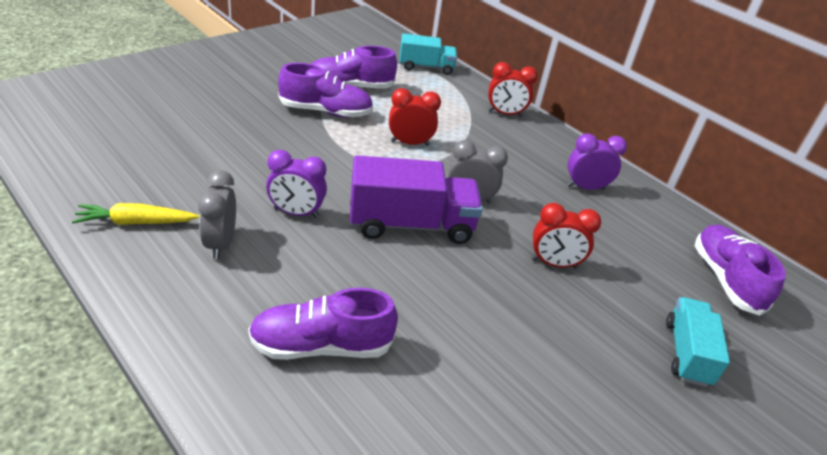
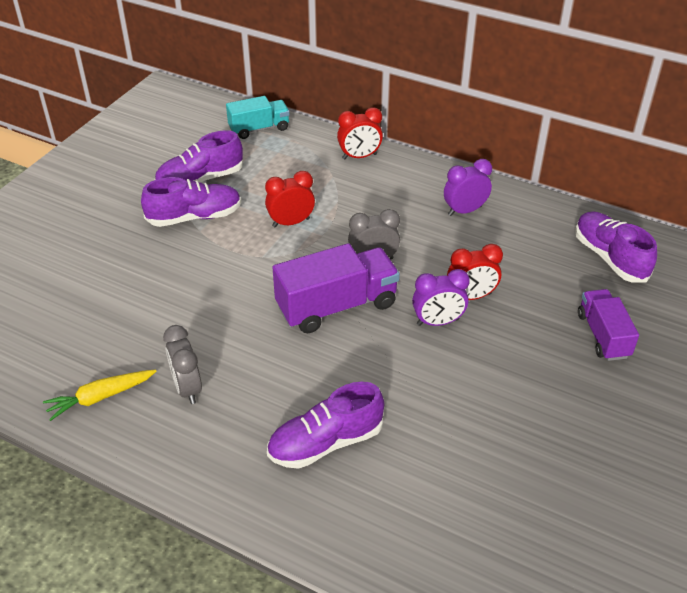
camera: 15 degrees left, 5 degrees up
purple clock [266,150,327,218] -> purple clock moved to [412,269,470,326]
turquoise truck [666,297,730,387] -> purple truck [578,289,639,361]

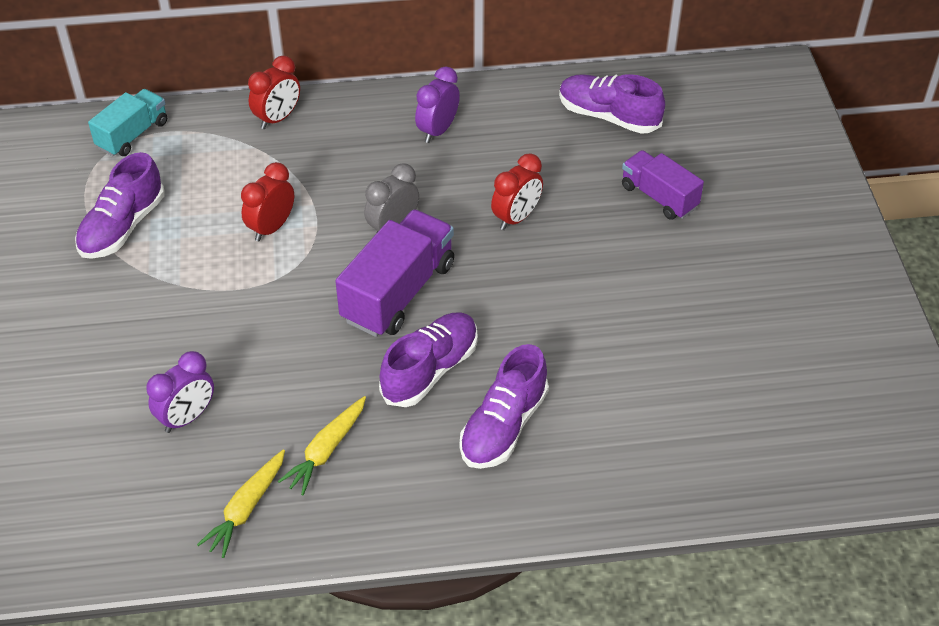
camera: 35 degrees left, 5 degrees up
purple shoe [141,177,242,227] -> purple shoe moved to [379,312,478,407]
grey clock [163,325,202,404] -> yellow carrot [278,396,366,495]
purple clock [412,269,470,326] -> purple clock moved to [146,351,214,433]

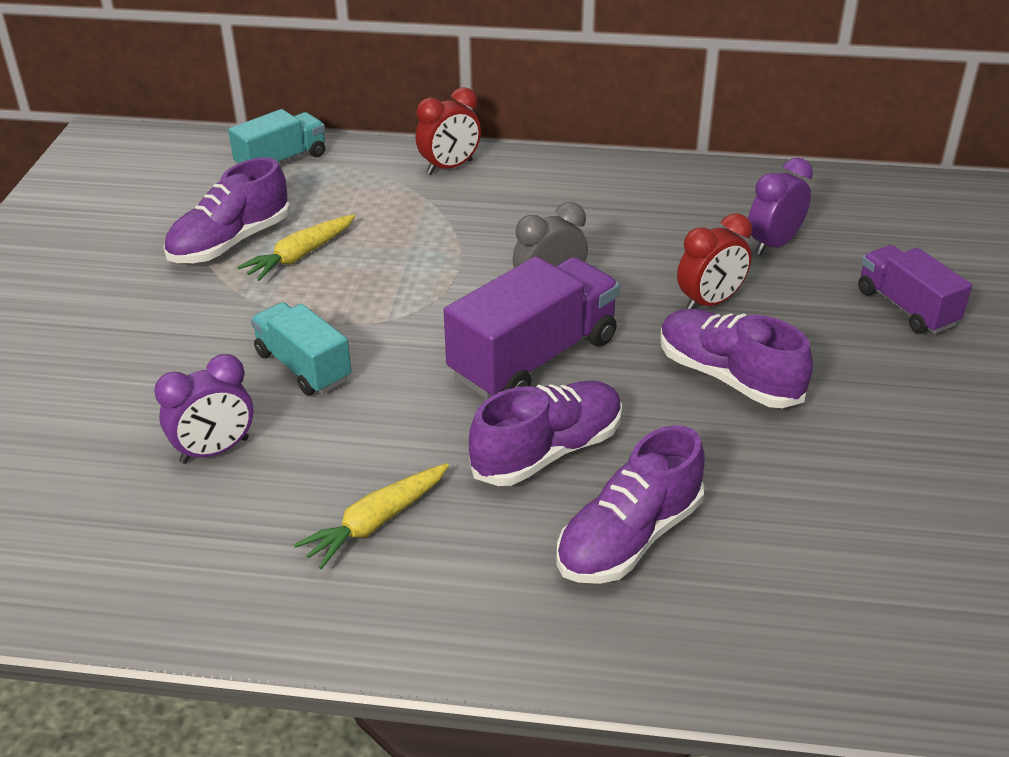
camera: 15 degrees right, 10 degrees down
yellow carrot [197,449,285,558] -> yellow carrot moved to [237,215,356,281]
red clock [241,162,294,241] -> none
purple clock [415,66,460,143] -> purple clock moved to [748,157,813,255]
purple shoe [559,74,665,134] -> purple shoe moved to [660,309,813,408]
none -> turquoise truck [251,302,351,395]

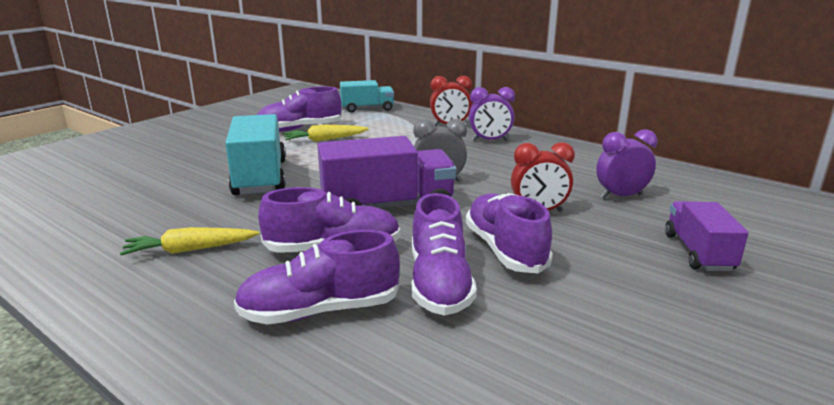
camera: 30 degrees right, 15 degrees down
purple clock [154,354,253,464] -> purple clock moved to [469,87,515,141]
turquoise truck [251,302,351,395] -> turquoise truck [225,114,286,195], size x1.59
none -> purple shoe [411,193,477,316]

